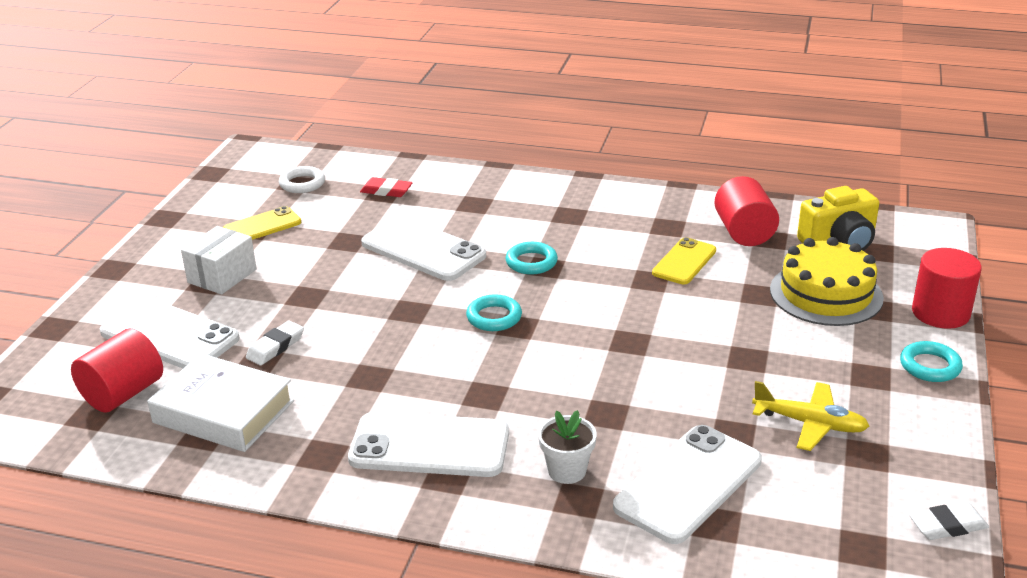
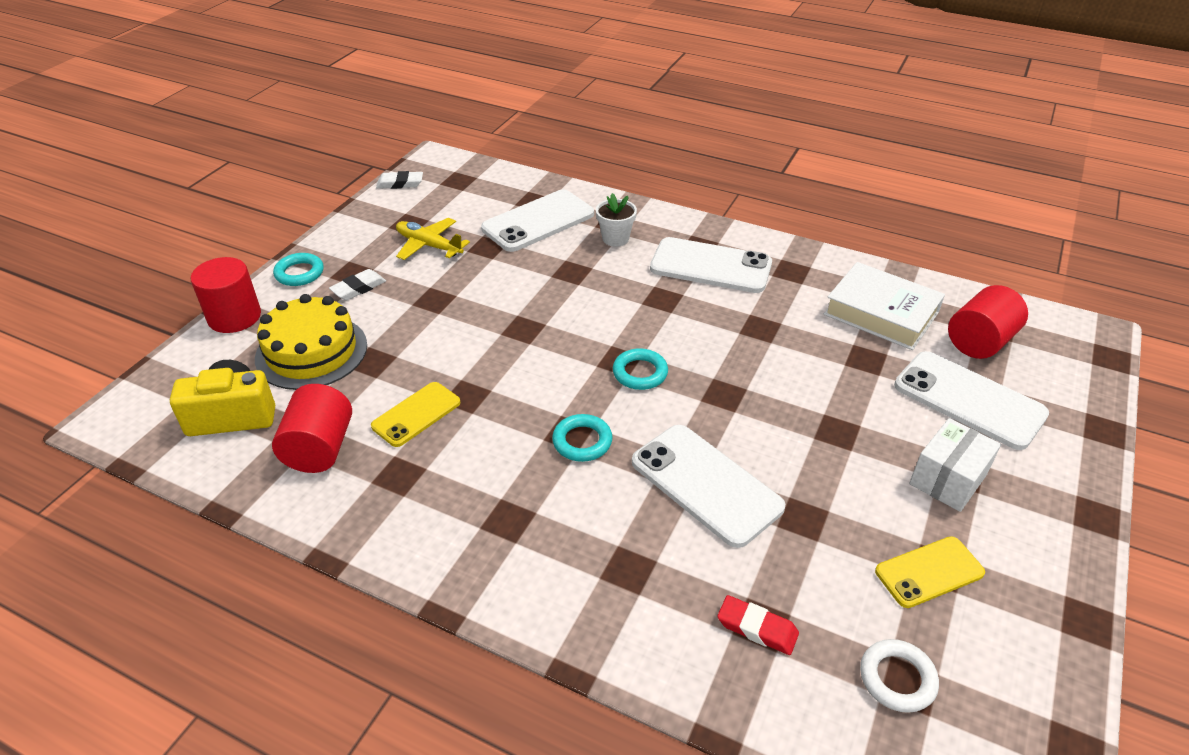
camera: 170 degrees left, 10 degrees up
white eraser [246,321,304,365] -> white eraser moved to [329,269,386,300]

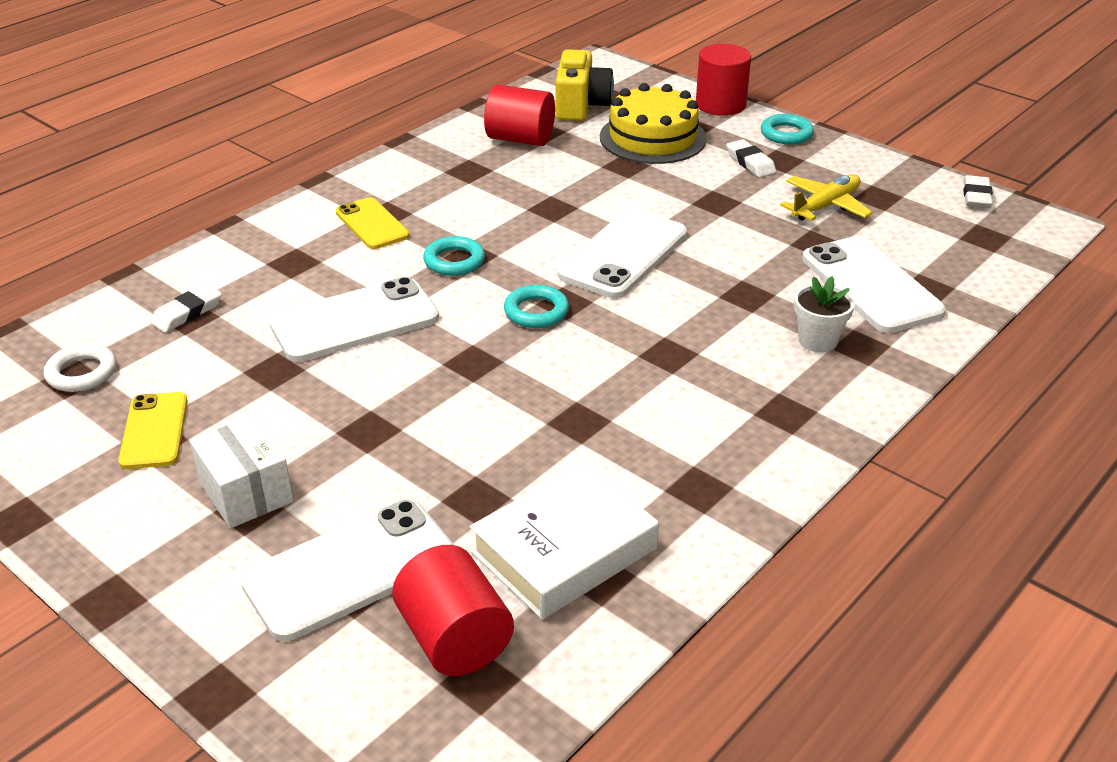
camera: 105 degrees right, 5 degrees down
yellow phone [371,382,460,447] -> yellow phone moved to [336,197,410,249]
white phone [650,237,772,293] -> white phone moved to [558,209,687,298]
red eraser [717,595,799,655] -> white eraser [151,284,222,333]

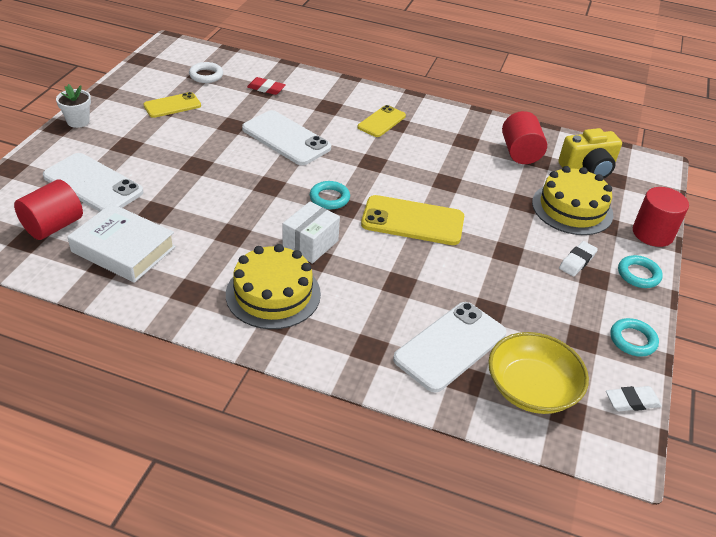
camera: 65 degrees right, 5 degrees up
white eraser [151,284,222,333] -> red eraser [247,77,286,95]
white box [190,416,294,528] -> white box moved to [283,202,340,264]
turquoise ring [423,236,485,276] -> turquoise ring moved to [610,318,659,357]
white phone [558,209,687,298] -> yellow phone [361,195,464,245]
yellow plane [780,174,872,221] -> none
white flower pot [794,276,855,352] -> white flower pot moved to [56,84,91,128]
none -> yellow cake [226,244,321,329]
none -> yellow bowl [488,332,589,414]

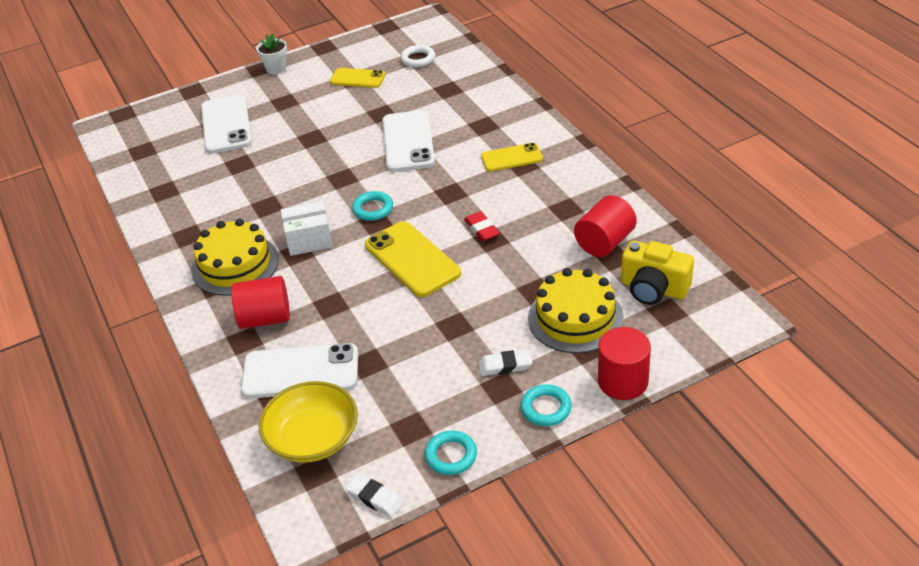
camera: 50 degrees right, 0 degrees up
red cylinder [14,179,83,240] -> red cylinder moved to [231,276,290,329]
white book [67,203,176,283] -> none
red eraser [247,77,286,95] -> red eraser moved to [464,211,500,241]

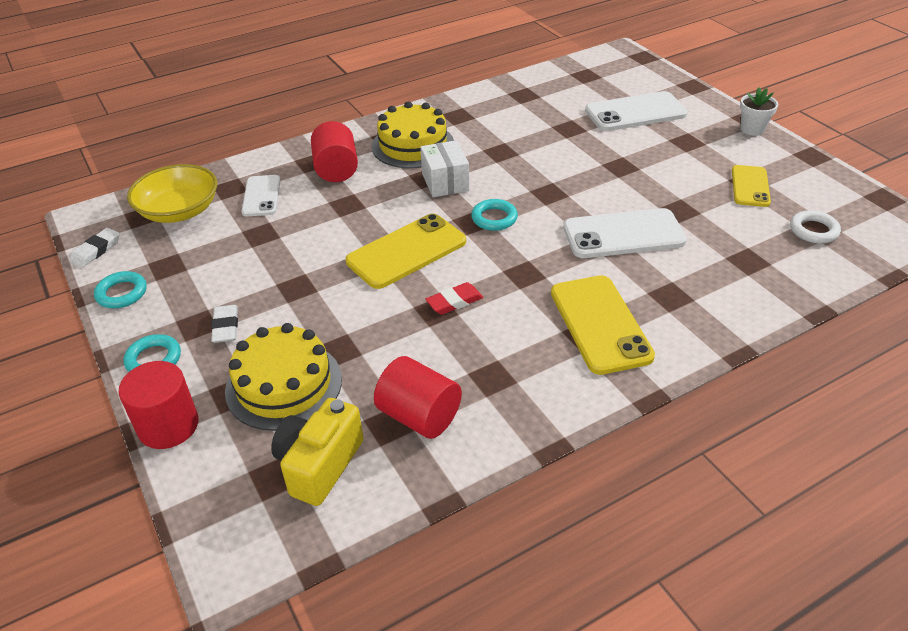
camera: 85 degrees right, 0 degrees up
white phone [241,343,358,399] -> white phone [242,175,280,217], size x0.62
yellow phone [481,143,543,172] -> yellow phone [551,275,655,375], size x1.62

